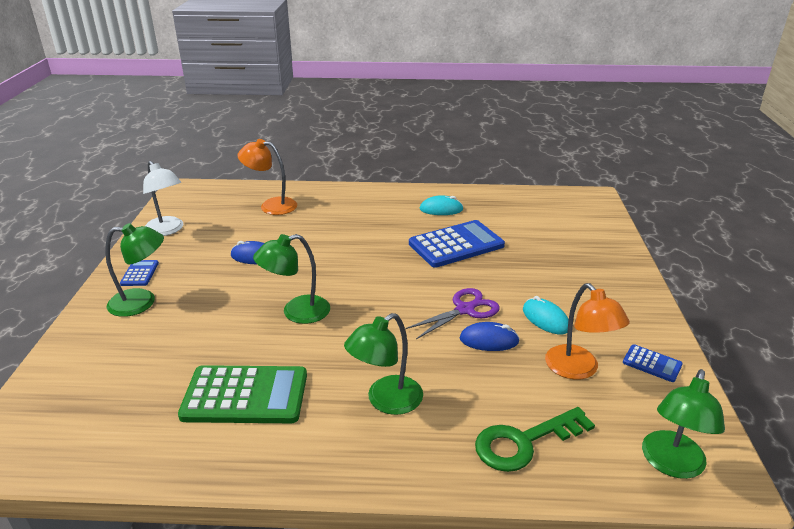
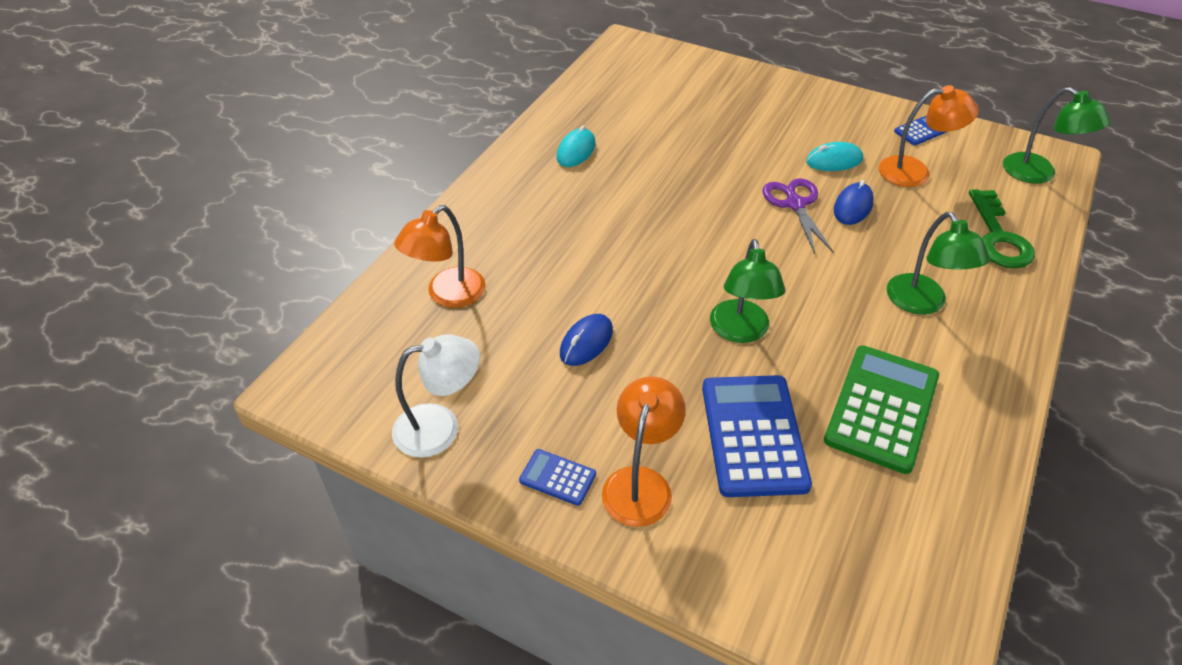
camera: 65 degrees left, 15 degrees up
green lamp [105,223,164,317] -> orange lamp [602,376,686,527]
blue calculator [409,220,505,268] -> blue calculator moved to [702,375,812,497]

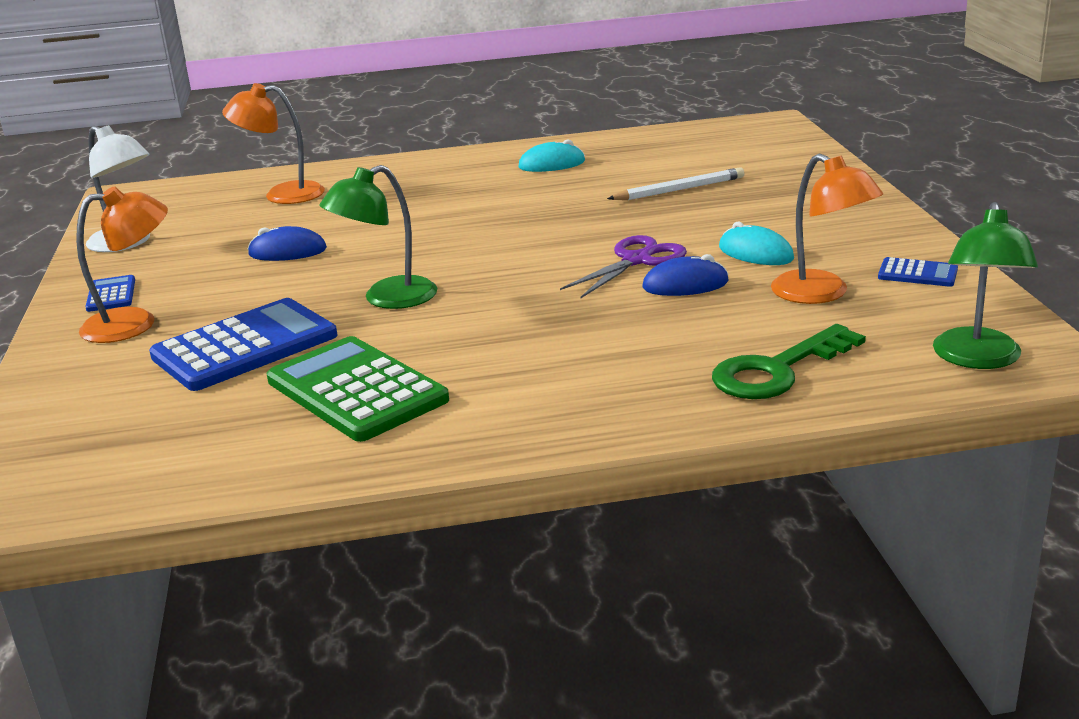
camera: 55 degrees right, 20 degrees down
green calculator [824,345,939,474] -> green calculator turned 120 degrees counterclockwise [267,336,449,442]
green lamp [887,212,990,315] -> none
none -> white pencil [607,167,744,200]

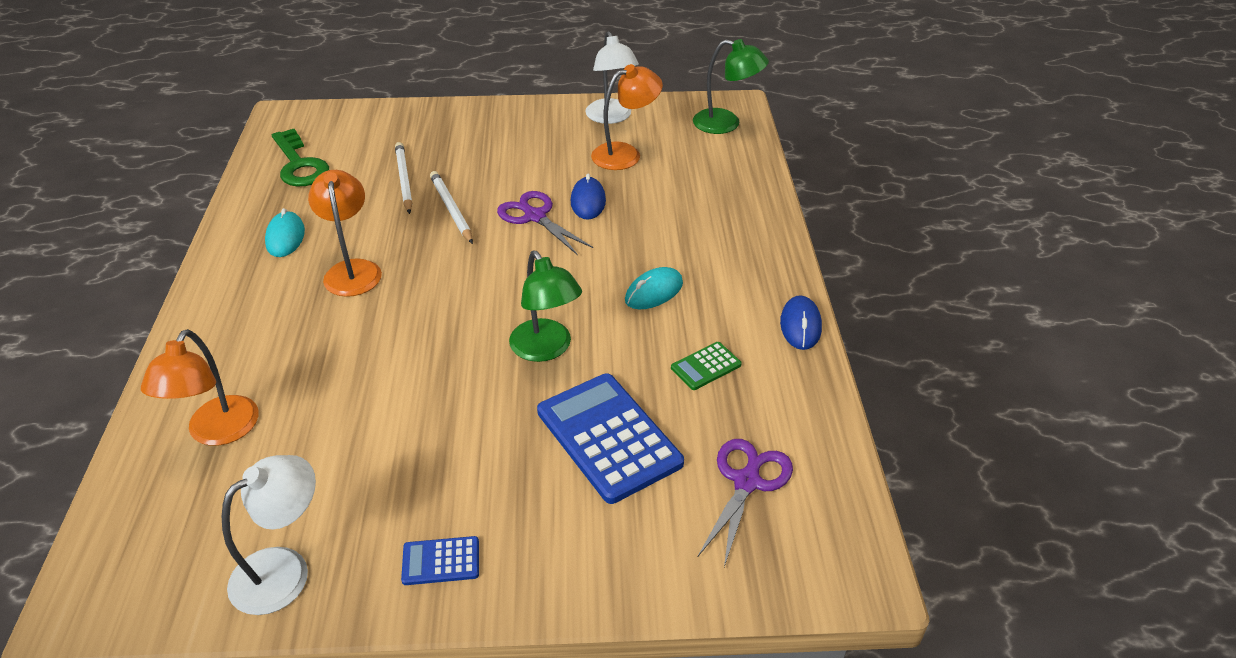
camera: 85 degrees left, 15 degrees up
orange lamp [76,186,168,343] -> orange lamp moved to [308,170,382,297]
blue mouse [247,226,327,261] -> blue mouse moved to [780,295,822,350]
green calculator [267,336,449,442] -> green calculator [671,342,742,390], size x0.47
green key [712,324,866,399] -> green key moved to [272,129,329,186]
turquoise mouse [719,222,794,265] -> turquoise mouse moved to [625,267,683,309]
blue calculator [878,257,958,287] -> white lamp [585,31,639,124]
none -> white pencil [430,171,473,244]
none -> purple scissors [698,439,793,567]

